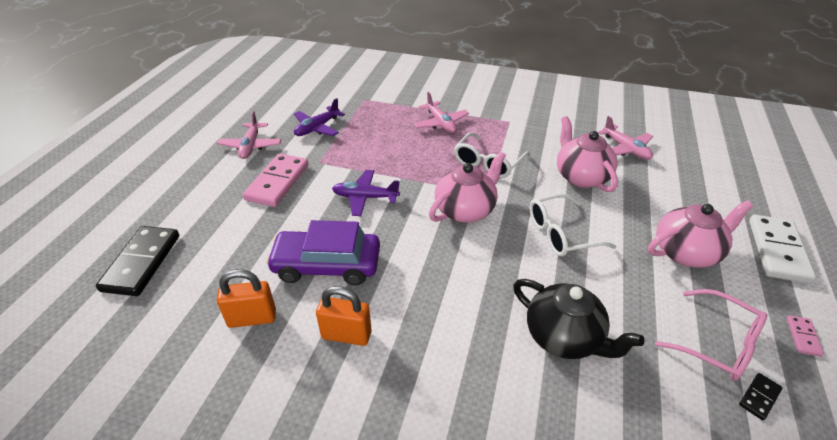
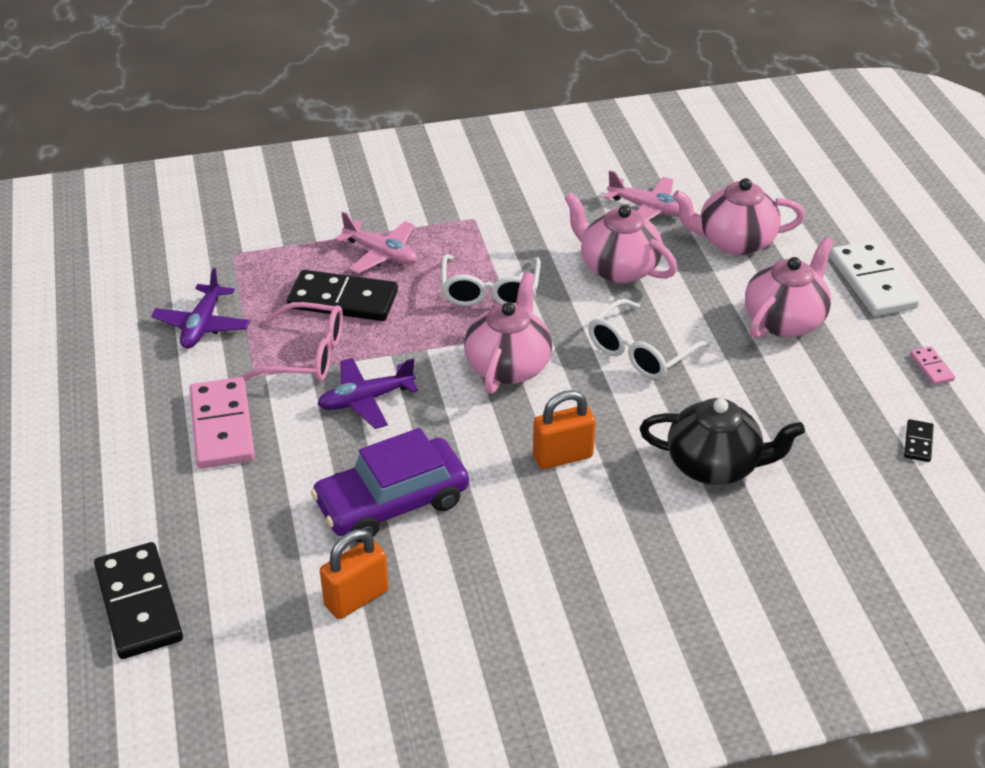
camera: 30 degrees left, 0 degrees up
pink plane [217,111,281,159] -> none
orange padlock [316,286,372,346] -> orange padlock moved to [533,390,596,469]
pink glasses [655,289,767,381] -> pink glasses moved to [242,302,343,382]
none -> black domino [287,270,398,321]
none -> pink teapot [672,178,805,255]

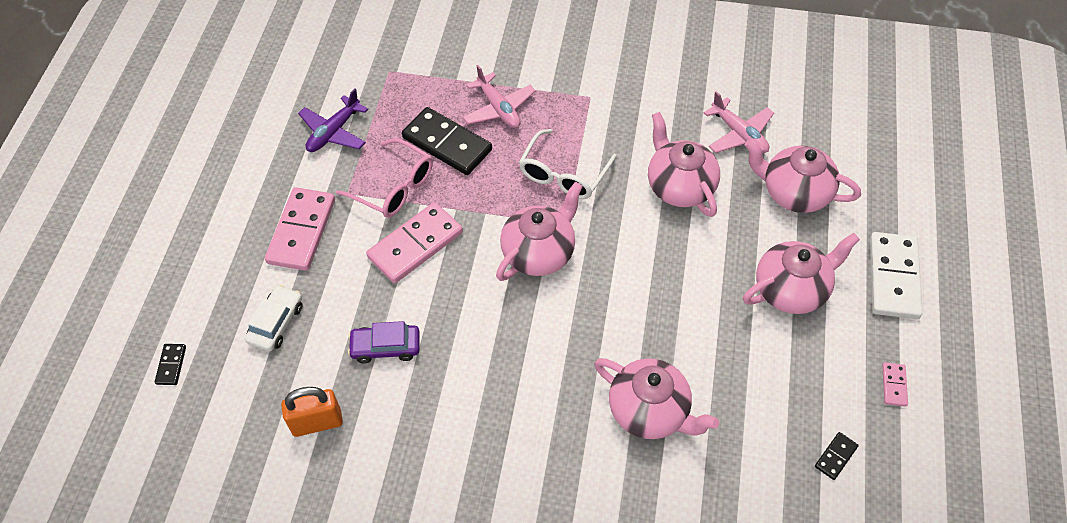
camera: 25 degrees right, 15 degrees up
black domino [94,542,183,659] -> black domino [155,344,186,385], size x0.45
purple car [311,428,469,542] -> purple car [348,321,420,363], size x0.58
purple plane [318,358,418,429] -> pink domino [366,202,463,283]
orange padlock [533,390,596,469] -> none
white glasses [588,299,710,379] -> none
black teapot [640,398,805,485] -> pink teapot [594,358,719,439]
none -> white car [245,285,303,351]

